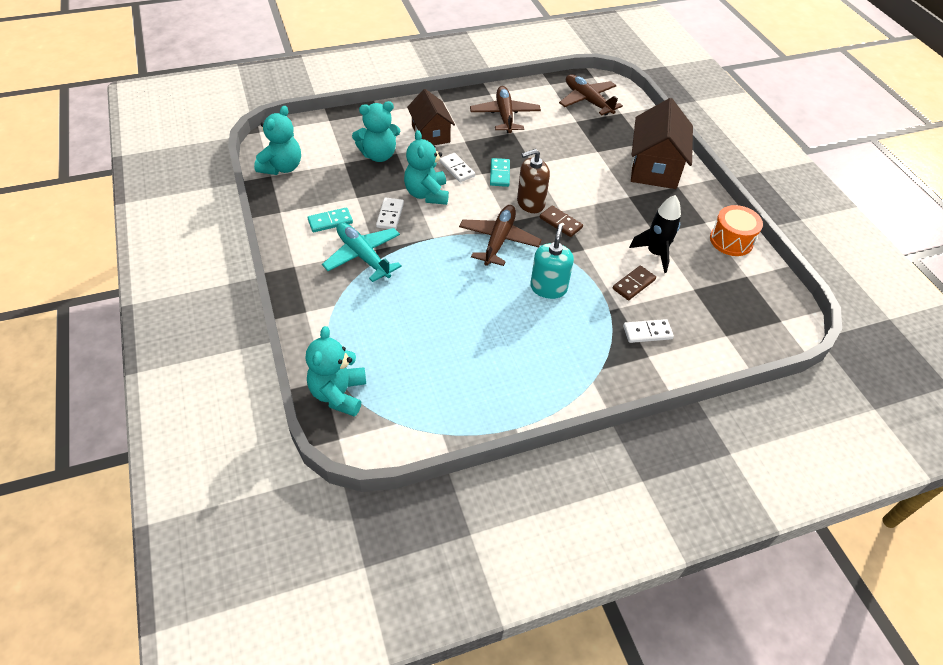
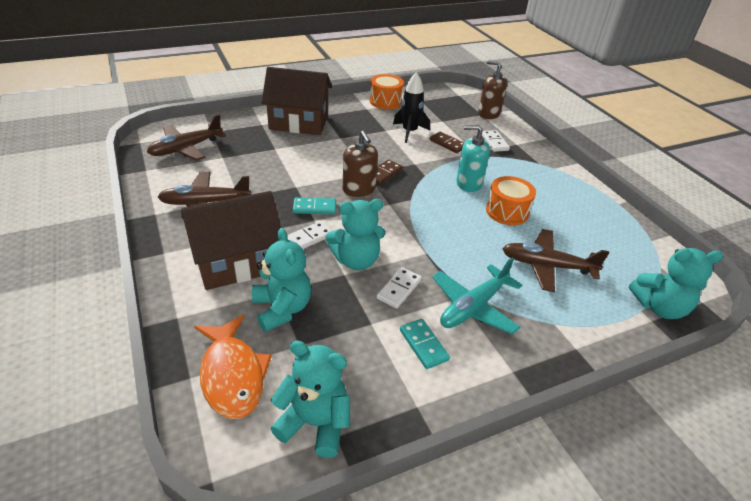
camera: 95 degrees left, 10 degrees down
white domino [376,198,404,230] -> white domino turned 60 degrees counterclockwise [376,267,422,309]
brown house [407,89,455,145] -> brown house [181,191,281,290], size x1.50
brown plane [459,205,542,266] -> brown plane moved to [502,229,609,292]
none -> orange fish [194,315,272,419]
none -> brown soap dispenser [478,60,507,119]
none -> orange drum [486,176,536,225]

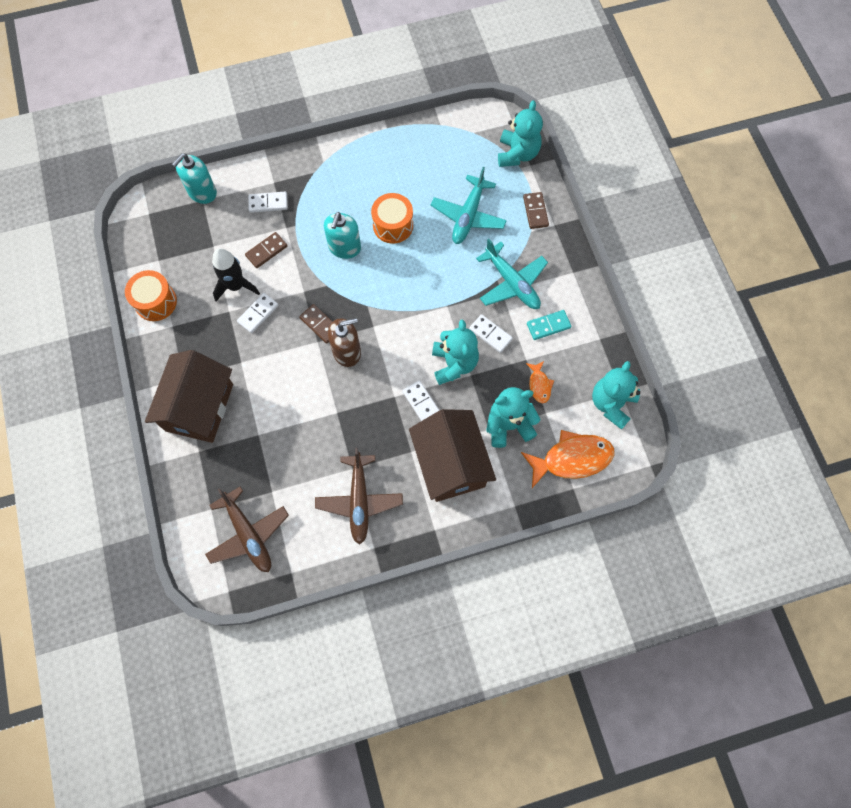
camera: 80 degrees left, 30 degrees up
turquoise domino [293,197,336,214] -> none
brown soap dispenser [478,60,507,119] -> turquoise soap dispenser [172,153,217,204]
brown plane [502,229,609,292] -> turquoise plane [431,167,507,244]
none -> white domino [237,293,279,333]
none -> brown domino [523,192,549,229]
none -> orange fish [526,361,554,403]

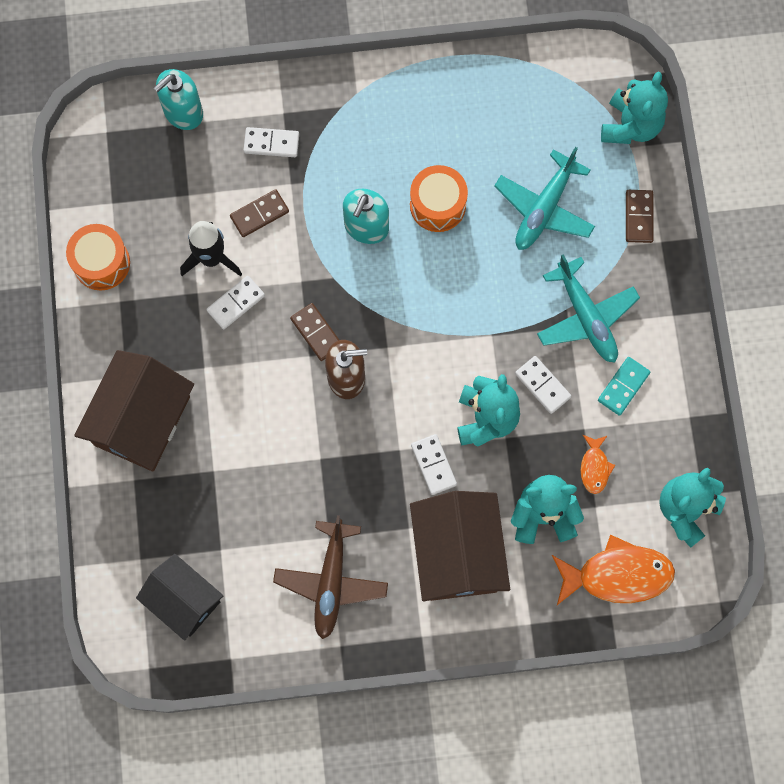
camera: 10 degrees right, 5 degrees up
brown plane [205,486,289,572] -> black house [136,554,224,641]
turquoise domino [527,310,572,340] -> turquoise domino turned 45 degrees counterclockwise [598,357,650,416]

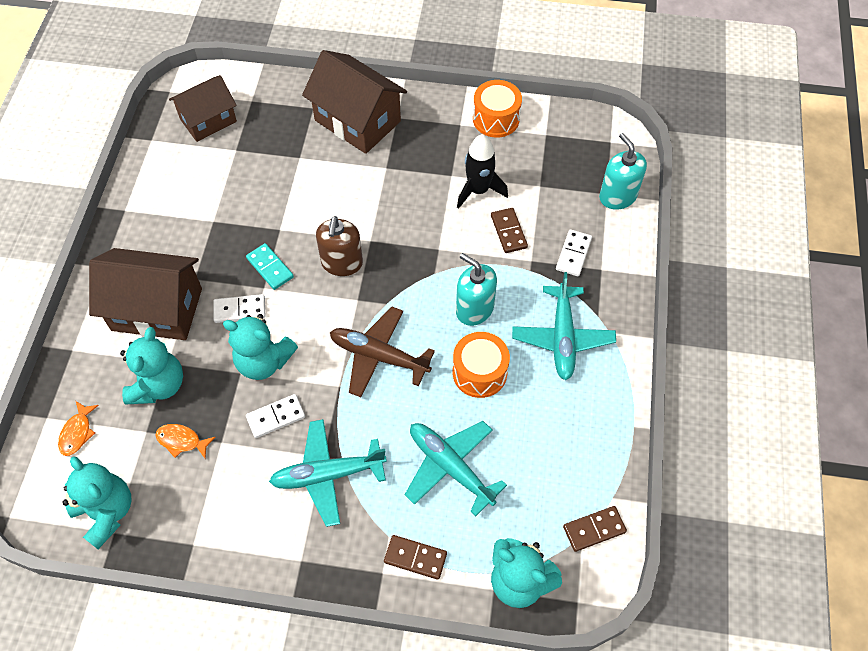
camera: 105 degrees right, 15 degrees down
black house [136,554,224,641] -> brown house [169,75,237,142]
white domino [206,276,265,329] -> none
brown plane [273,515,388,639] -> brown plane moved to [330,307,435,397]
brown domino [290,303,339,361] -> brown domino moved to [563,506,627,552]
orange fish [552,535,675,605] -> orange fish [58,401,99,456], size x0.51
turquoise domino [598,357,650,416] -> turquoise domino moved to [246,243,294,290]
none -> turquoise plane [512,272,616,380]

